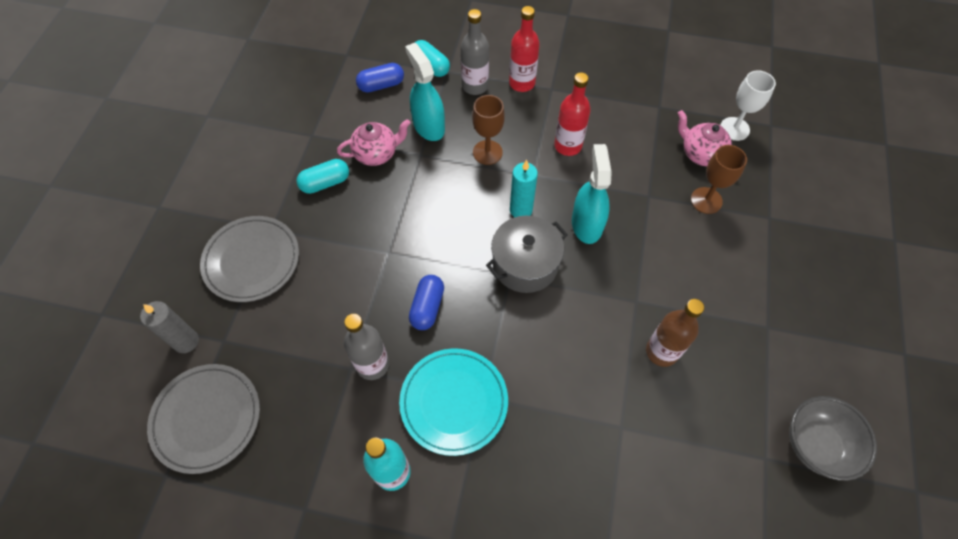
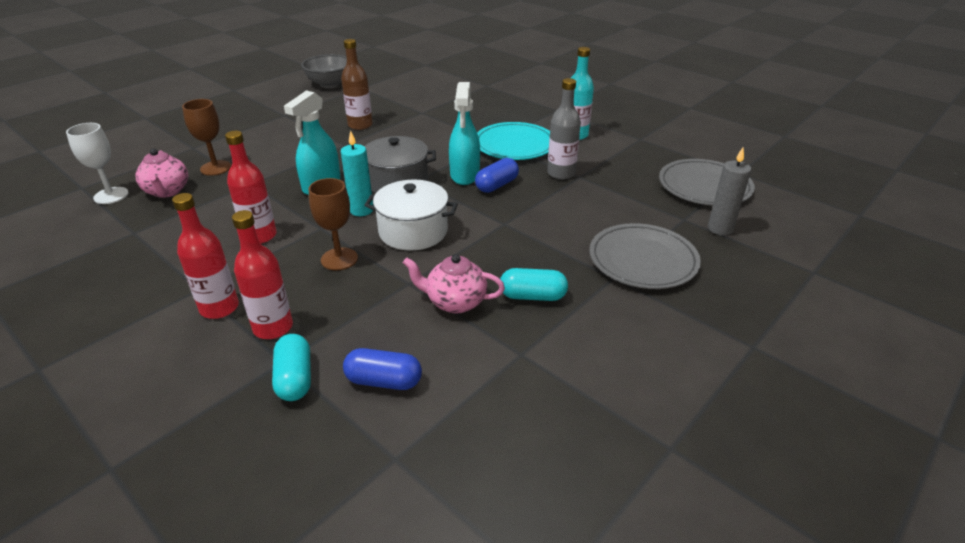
camera: 150 degrees left, 25 degrees down
turquoise spray bottle [405,43,445,141] -> turquoise spray bottle moved to [449,82,480,185]
grey bottle [461,9,489,95] -> red bottle [232,210,293,339]
none -> white pot [364,180,458,251]

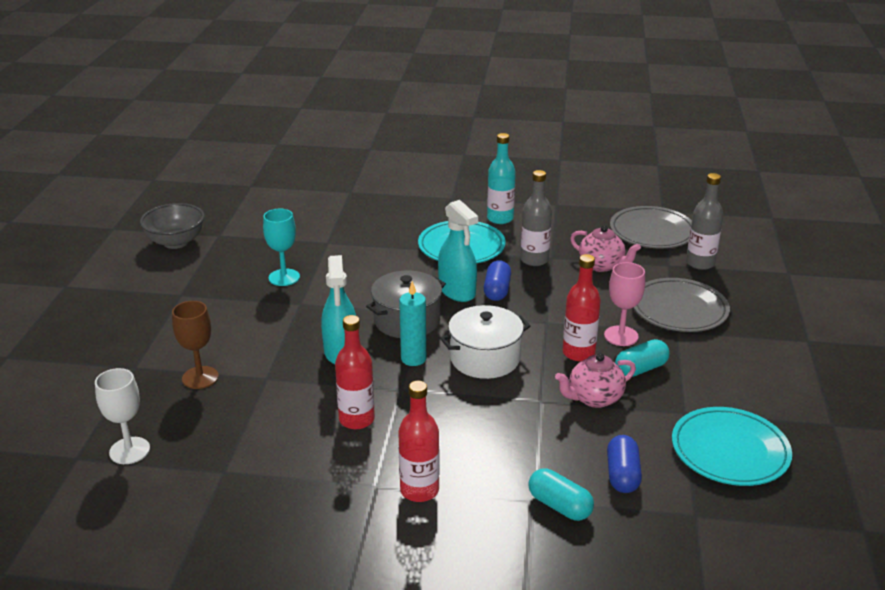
camera: 35 degrees left, 5 degrees down
pink teapot [136,148,188,198] -> pink teapot moved to [570,225,641,272]
red bottle [232,210,293,339] -> red bottle moved to [563,254,601,361]
brown goblet [308,178,358,271] -> none
brown bottle [341,39,373,130] -> turquoise goblet [263,209,300,286]
blue capsule [343,348,422,390] -> blue capsule turned 60 degrees counterclockwise [607,435,642,493]
grey candle [708,148,752,235] -> grey bottle [686,173,723,270]
none -> pink goblet [604,262,645,346]
none -> turquoise plate [672,407,792,486]

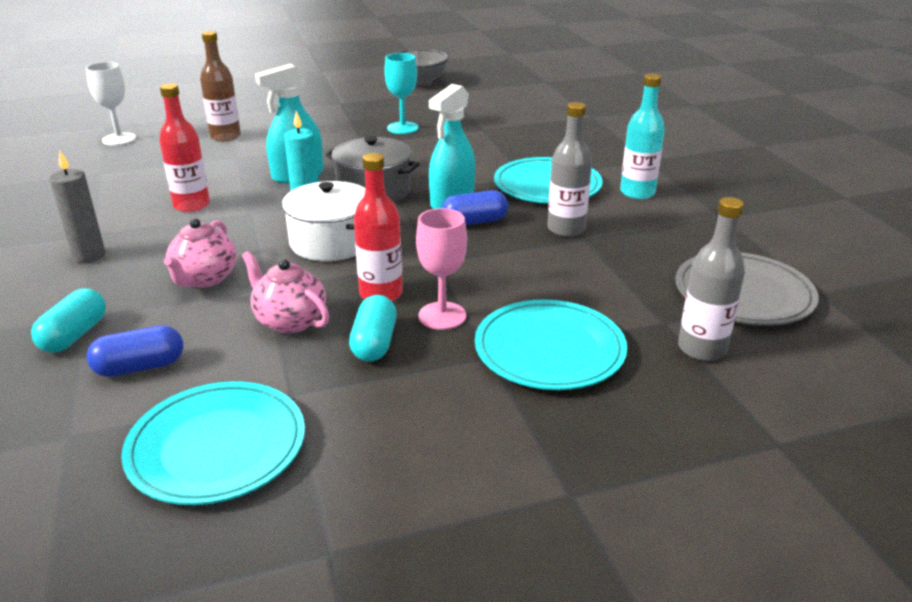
camera: 65 degrees right, 0 degrees up
brown goblet [172,301,219,389] -> brown bottle [200,31,241,142]
red bottle [398,381,439,502] -> grey candle [49,151,105,263]
pink teapot [570,225,641,272] -> pink teapot moved to [164,218,237,288]
turquoise capsule [615,339,670,377] -> turquoise capsule turned 60 degrees clockwise [349,295,397,362]
grey plate [633,278,730,332] -> turquoise plate [475,299,627,390]

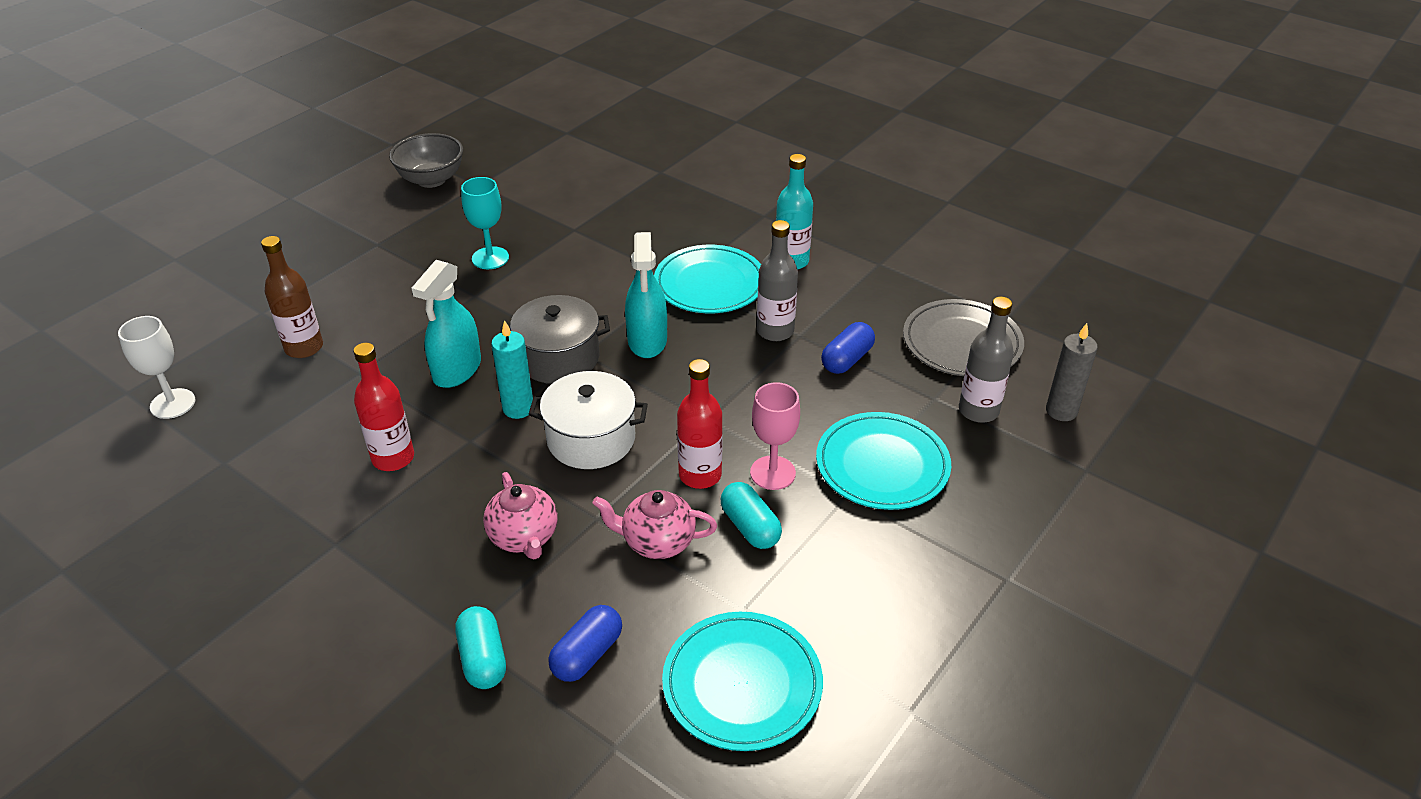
camera: 35 degrees left, 10 degrees up
grey candle [49,151,105,263] -> grey candle moved to [1046,323,1098,421]
blue capsule [442,190,508,225] -> blue capsule moved to [821,322,875,374]

